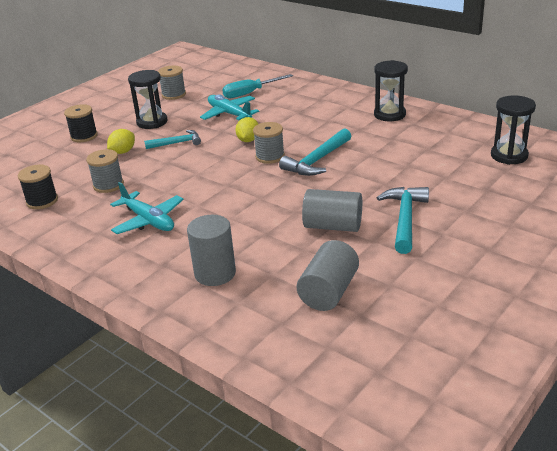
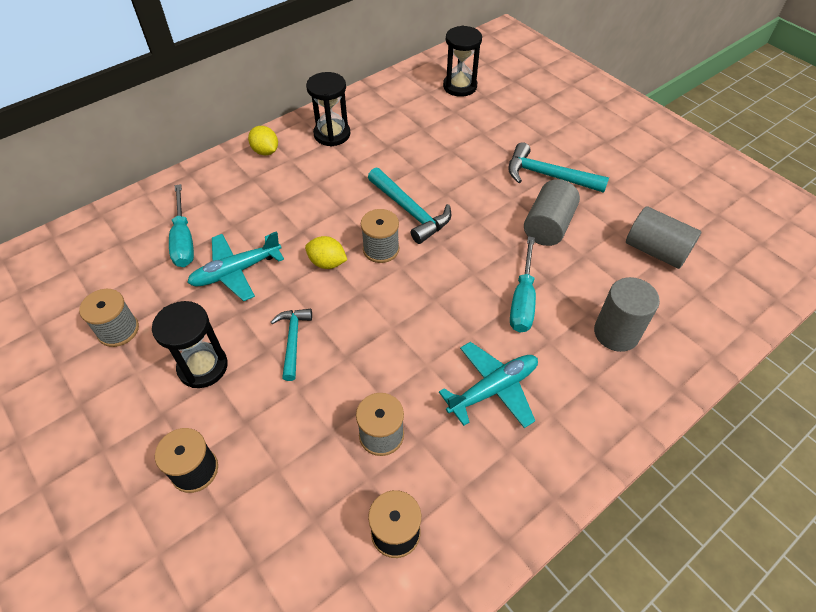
camera: 80 degrees left, 20 degrees up
yellow lemon [107,129,135,154] -> yellow lemon moved to [248,126,278,155]
none -> turquoise screwdriver [510,236,536,333]

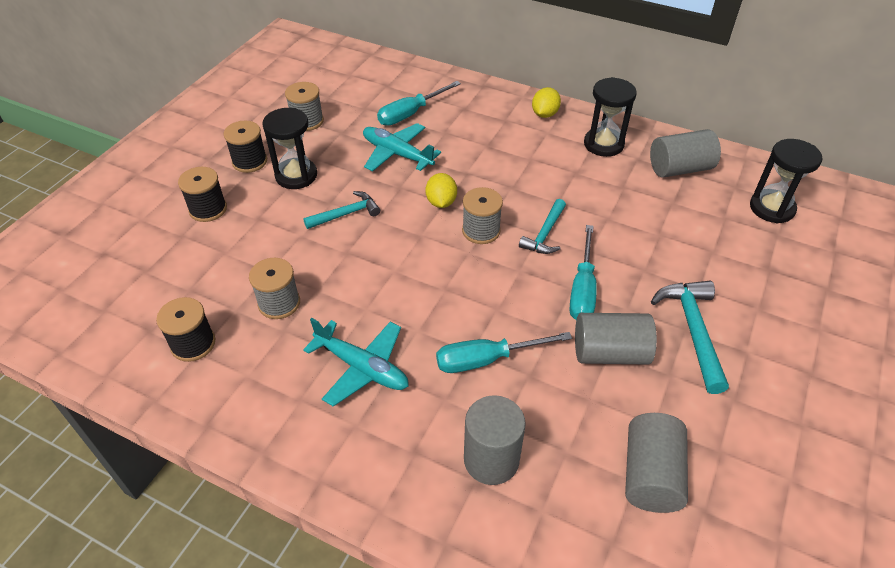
camera: 65 degrees right, 5 degrees down
turquoise hammer [368,167,451,244] -> turquoise hammer [519,199,566,254], size x0.66
none -> black spool [224,121,267,173]
none -> turquoise screwdriver [570,225,597,320]
none -> grey cylinder [650,129,721,178]

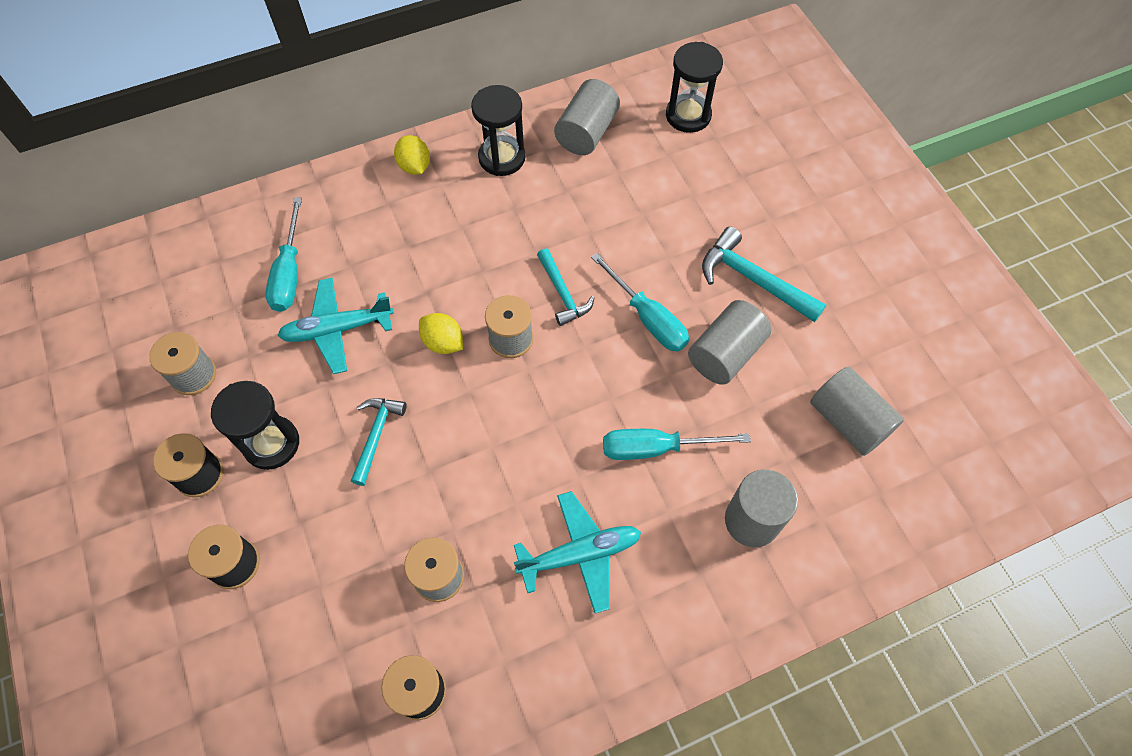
camera: 50 degrees left, 15 degrees up
turquoise screwdriver [436,332,572,373] -> turquoise screwdriver turned 60 degrees clockwise [603,429,751,460]

